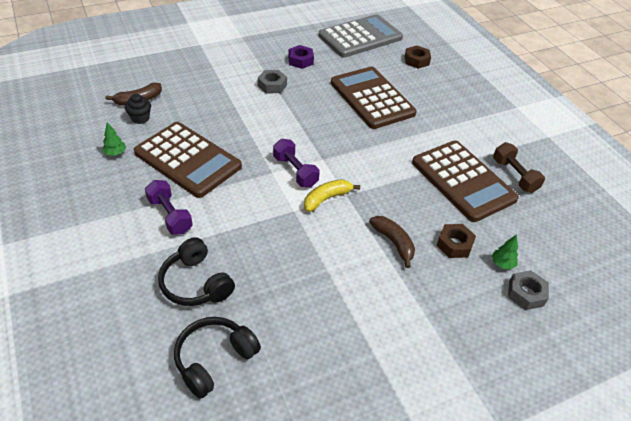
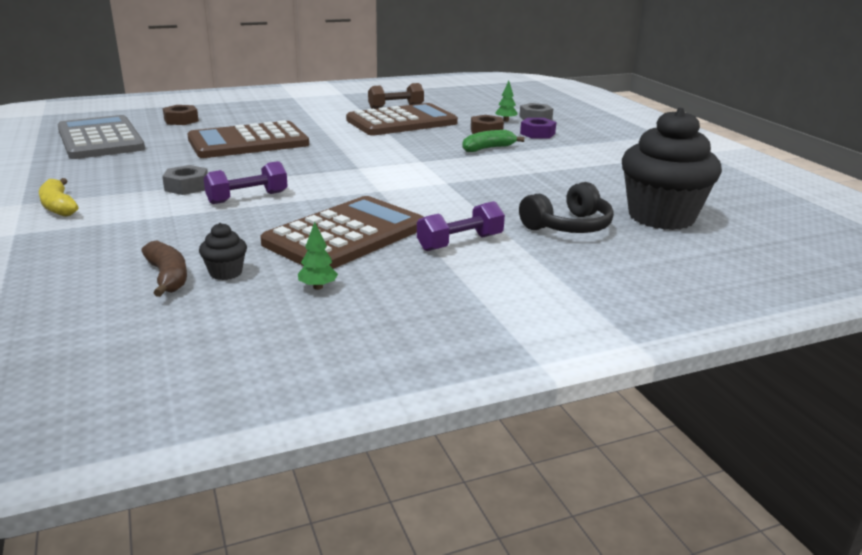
camera: 85 degrees left, 20 degrees down
black headphones [174,317,261,399] -> black cupcake [622,108,722,230]
purple dumbbell [273,139,320,187] -> purple dumbbell moved to [204,161,288,204]
purple nut [288,45,314,69] -> purple nut moved to [520,118,556,139]
yellow banana [304,179,360,212] -> yellow banana moved to [39,178,79,217]
brown banana [369,216,415,268] -> green banana [462,130,524,152]

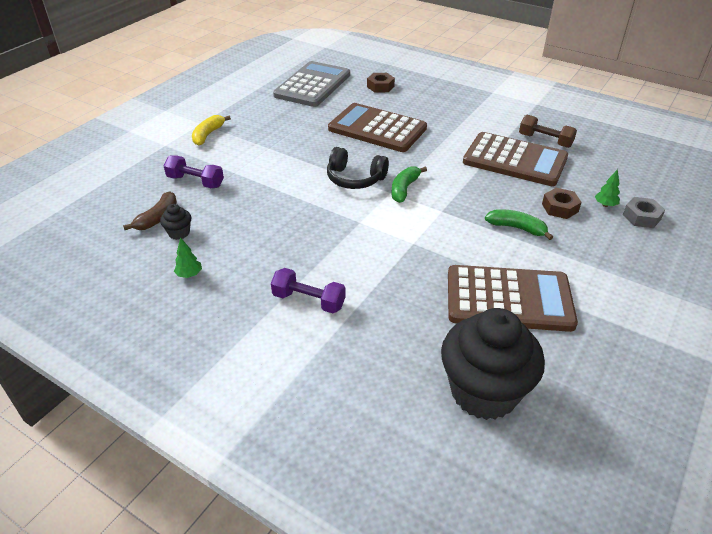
camera: 55 degrees right, 15 degrees up
grey nut [162,165,208,195] -> none
purple dumbbell [204,161,288,204] -> purple dumbbell moved to [164,156,224,188]
brown calculator [260,196,423,269] -> brown calculator moved to [448,265,578,332]
black headphones [519,182,614,233] -> black headphones moved to [327,147,389,189]
purple nut [520,118,556,139] -> none
none -> green banana [391,166,427,203]

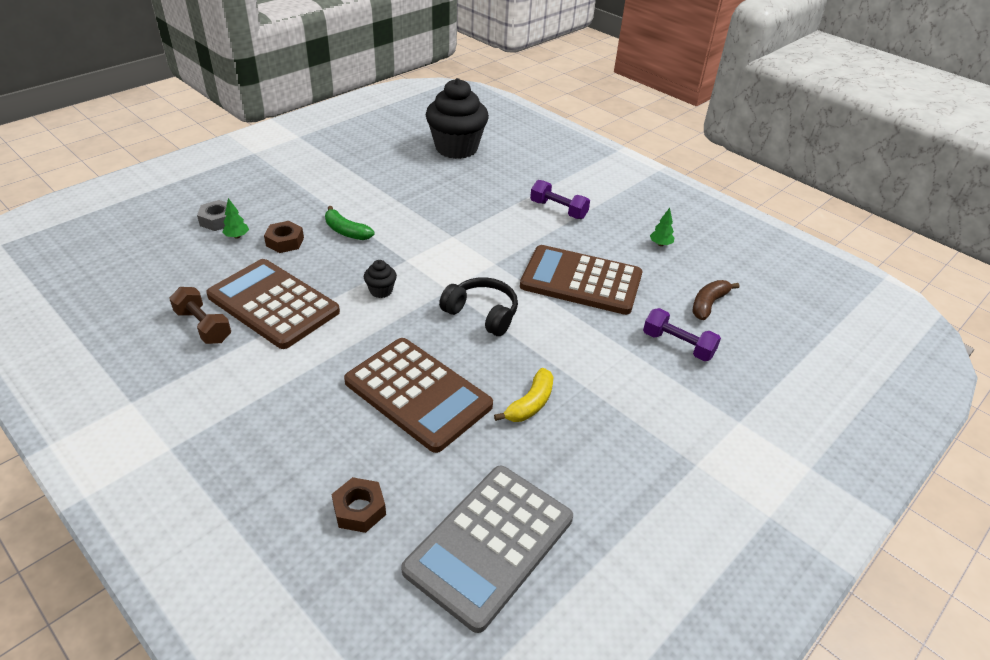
camera: 170 degrees left, 0 degrees up
black cupcake [160,204,191,240] -> black cupcake moved to [364,260,397,298]
yellow banana [192,115,231,146] -> yellow banana moved to [494,368,553,422]
green banana [391,166,427,203] -> none
brown calculator [448,265,578,332] -> brown calculator moved to [520,245,642,315]

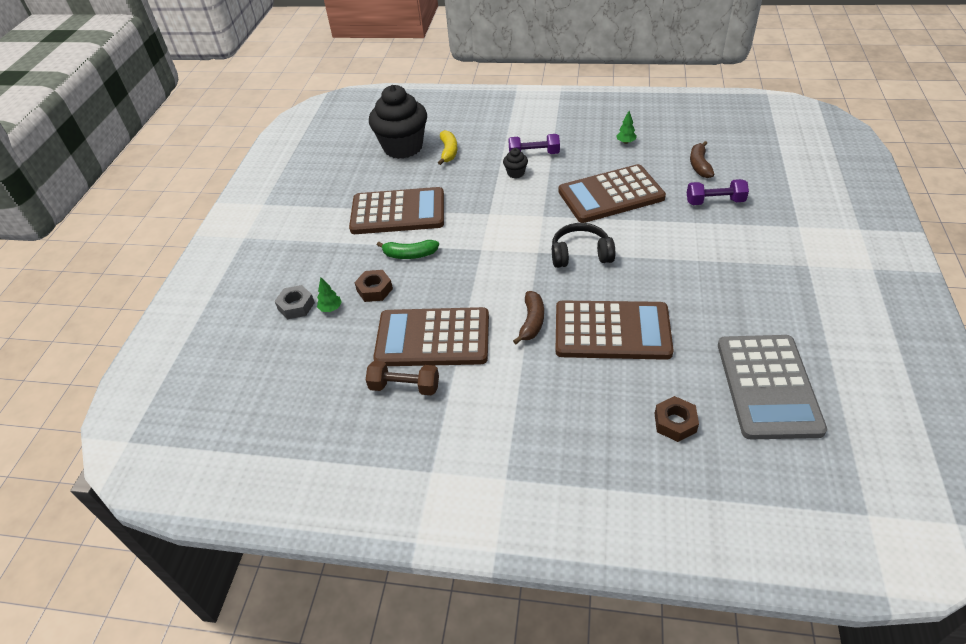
camera: 30 degrees left, 5 degrees up
black cupcake [364,260,397,298] -> black cupcake moved to [503,148,528,178]
yellow banana [494,368,553,422] -> yellow banana moved to [438,130,457,165]
none -> brown calculator [349,187,444,234]
none -> brown banana [513,291,544,344]

